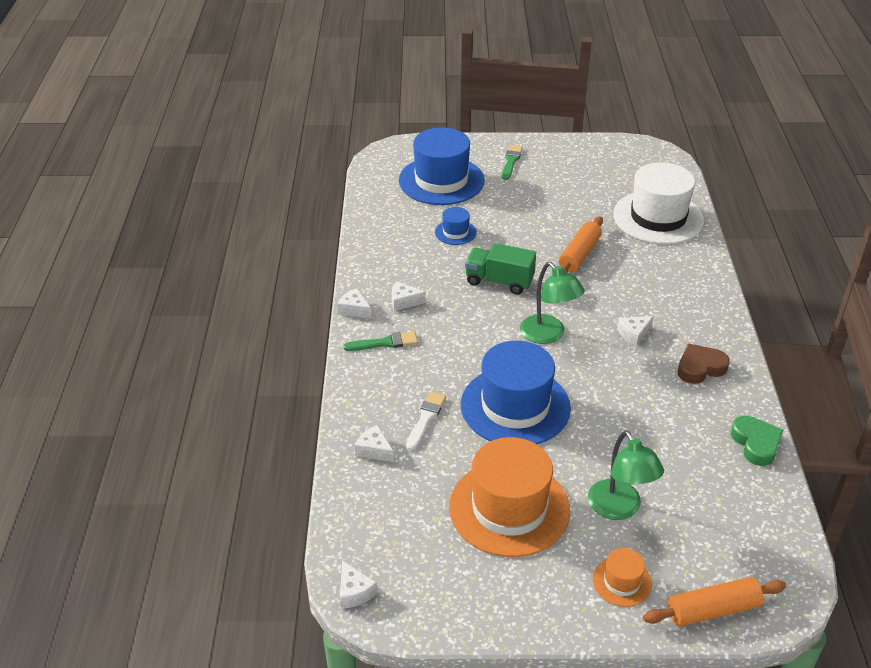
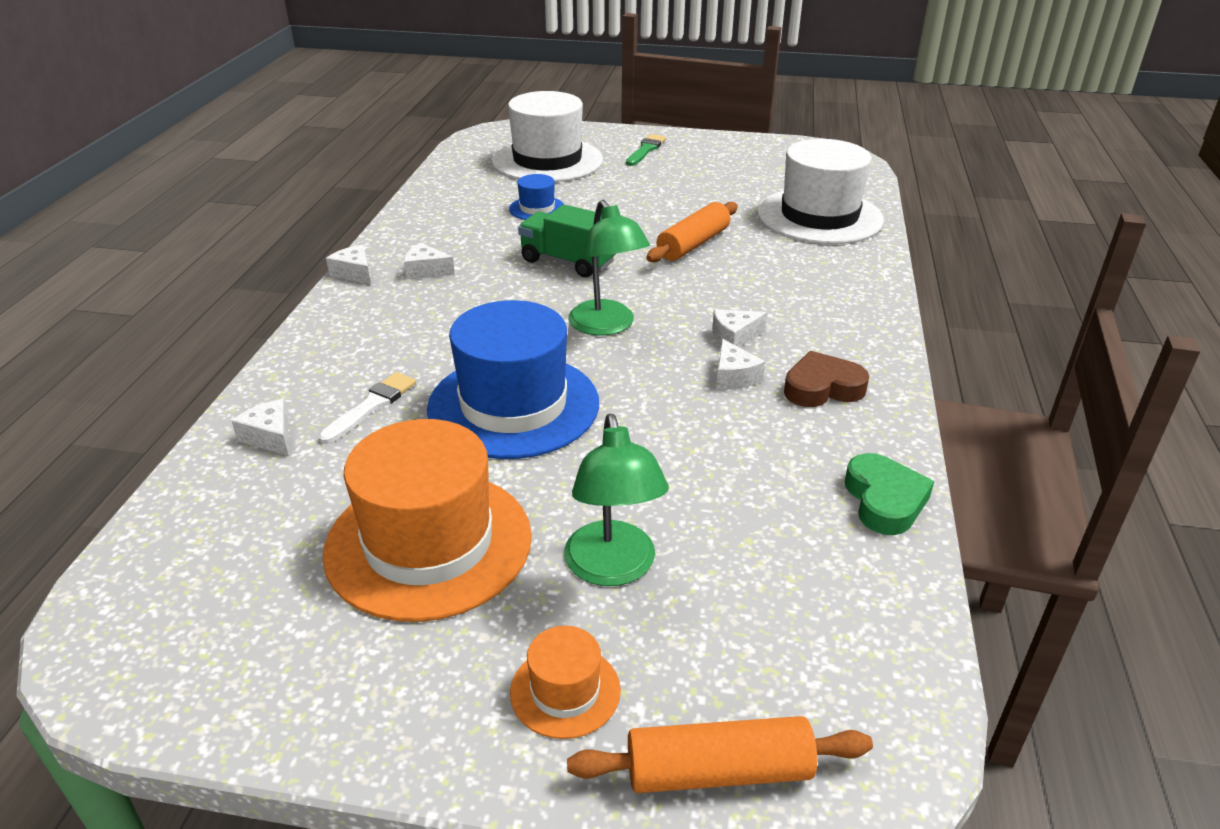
camera: 10 degrees right, 5 degrees down
white cheese [340,560,377,609] -> white cheese moved to [716,339,765,390]
green brush [343,331,418,351] -> none
blue hat [399,128,484,205] -> white hat [492,91,603,182]

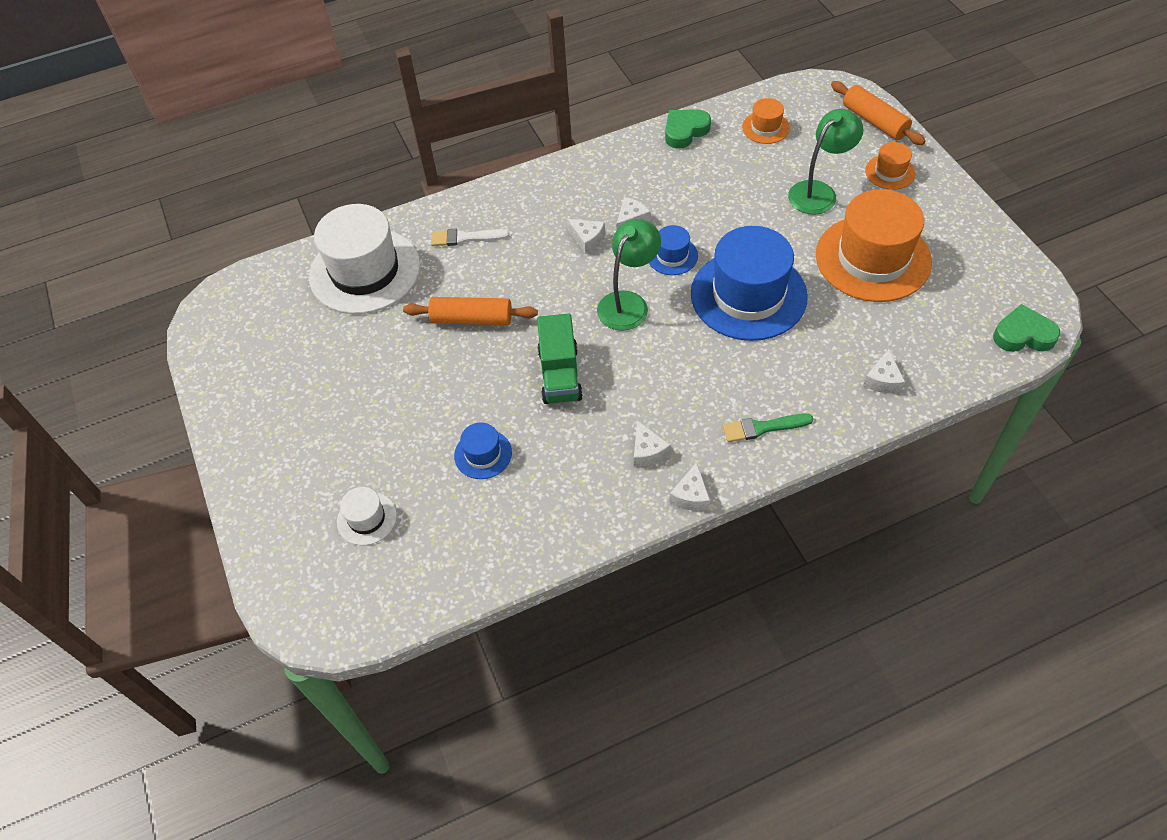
camera: 120 degrees left, 20 degrees up
white brush [318,372,416,444] -> white brush moved to [431,229,509,246]
white hat [492,91,603,182] -> white hat [337,487,397,546], size x0.46
green brush [626,134,666,166] -> green brush moved to [723,414,813,442]
brown heart [784,351,869,407] -> none
none -> blue hat [649,225,698,275]
none -> orange hat [742,98,790,144]
none -> green heart [993,304,1060,352]

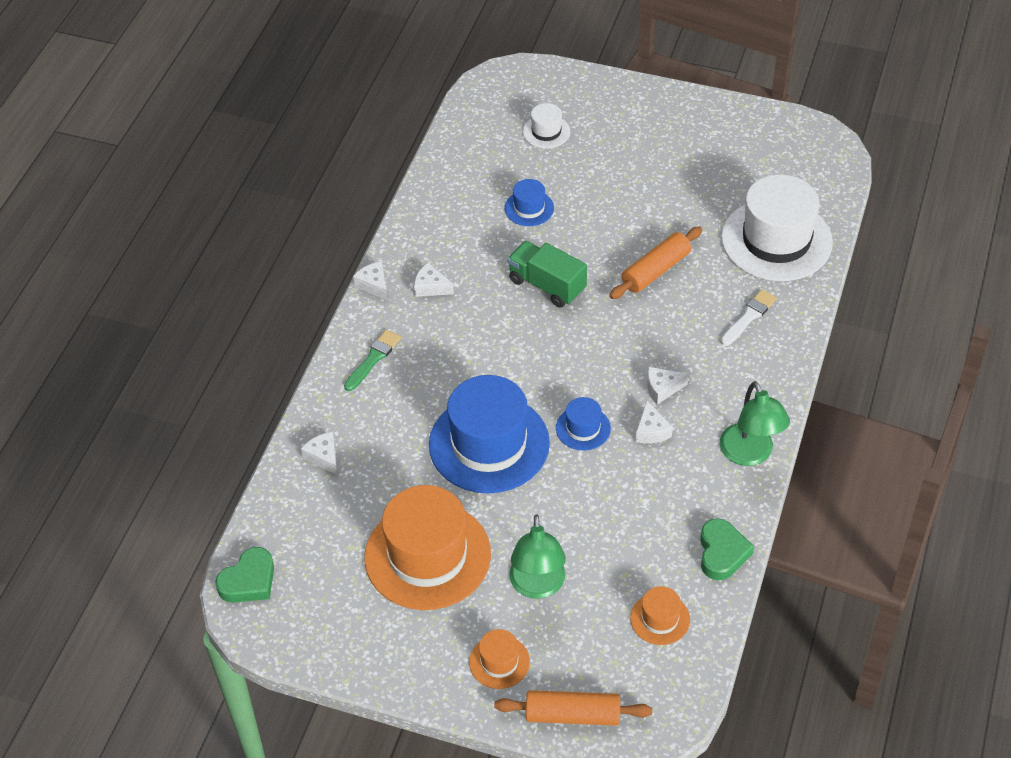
camera: 130 degrees right, 5 degrees down
green lamp [597,219,661,331] -> green lamp moved to [719,381,790,466]

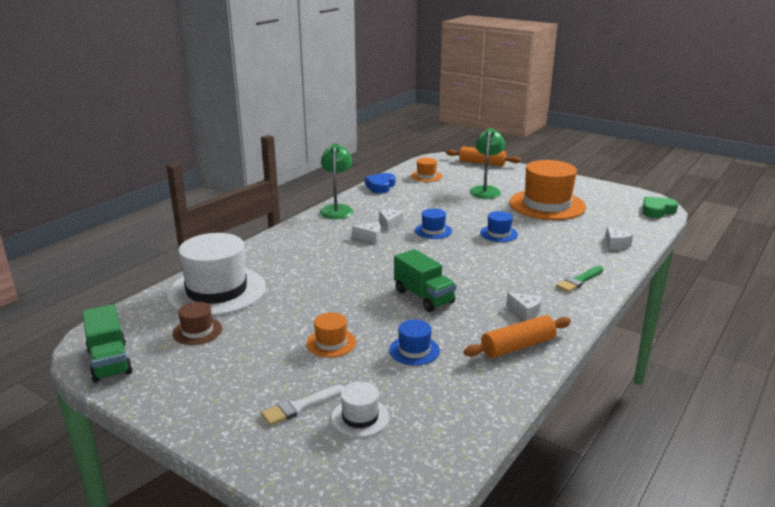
camera: 165 degrees left, 25 degrees down
white cheese [353,261,387,300] -> none
blue hat [429,375,550,493] -> blue hat [480,211,518,242], size x0.46
orange hat [469,629,530,689] -> orange hat moved to [306,313,356,357]
orange rolling pin [609,226,702,299] -> orange rolling pin moved to [464,315,571,358]
green heart [700,518,754,581] -> blue heart [365,173,395,194]
white brush [721,289,777,346] -> white brush moved to [261,385,344,426]
none -> green truck [82,304,133,383]
none -> brown hat [172,302,222,345]

